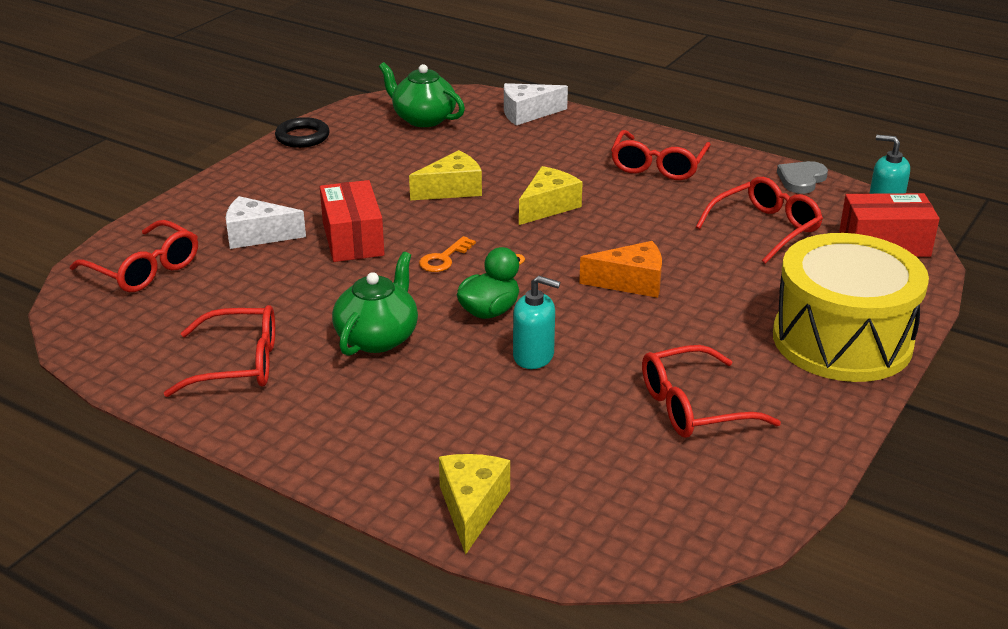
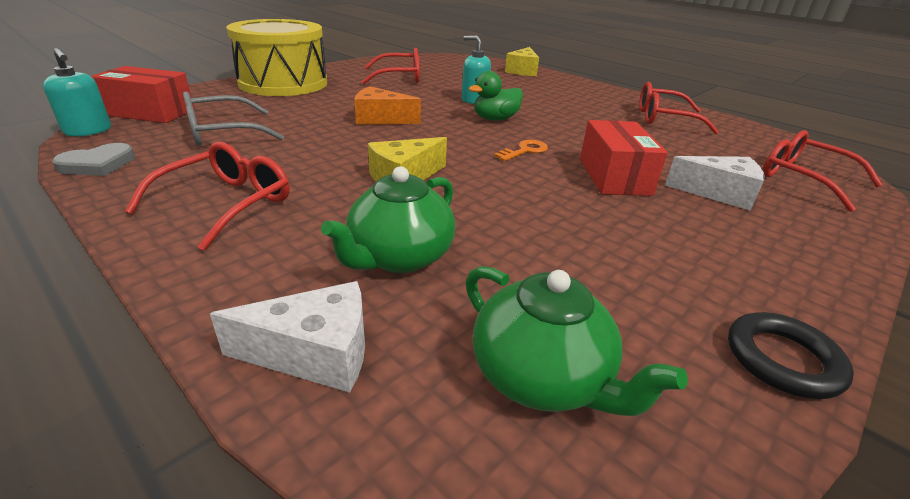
camera: 170 degrees left, 0 degrees up
green teapot [332,252,418,356] -> green teapot moved to [321,166,456,273]
yellow cheese [409,150,482,200] -> none
red glasses [696,177,823,264] -> grey glasses [183,92,284,146]

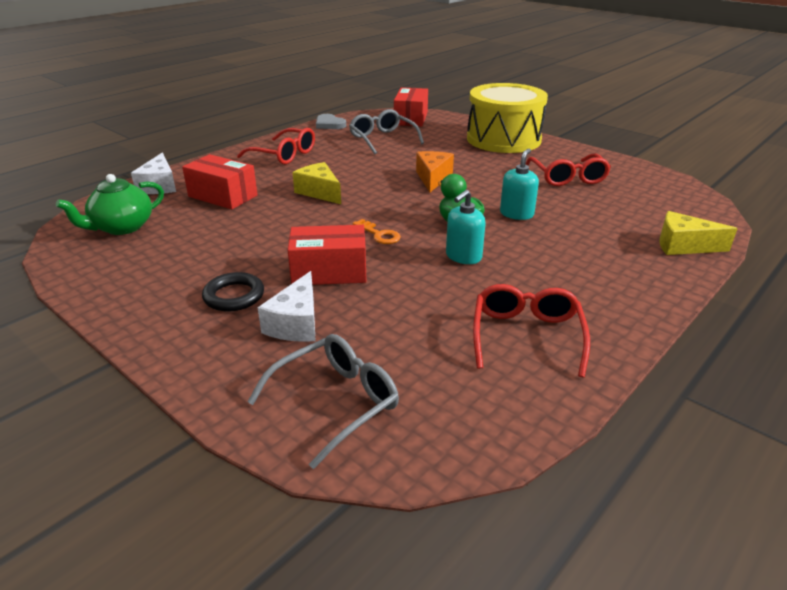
camera: 90 degrees right, 0 degrees up
turquoise soap dispenser [43,48,111,136] -> turquoise soap dispenser moved to [446,190,486,264]
green teapot [321,166,456,273] -> red box [182,154,258,209]
black ring [728,312,854,399] -> black ring moved to [202,272,264,312]
red glasses [763,130,883,212] -> grey glasses [247,334,399,469]

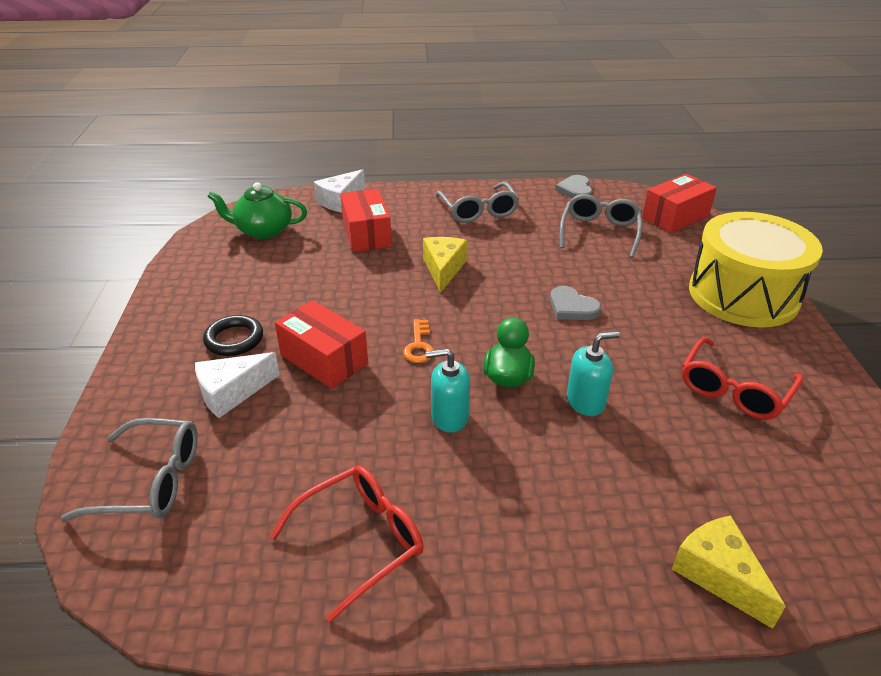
camera: 45 degrees right, 5 degrees up
red glasses [237,128,315,164] -> grey glasses [436,182,519,223]
orange cheese [416,151,454,192] -> grey heart [550,286,601,320]

